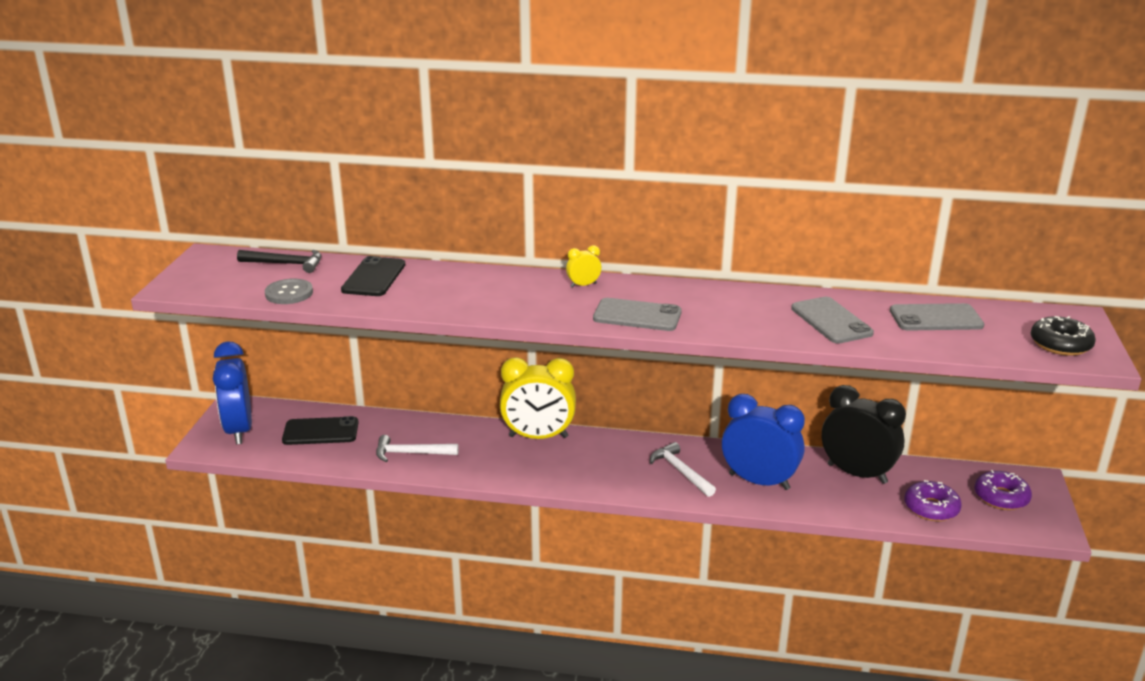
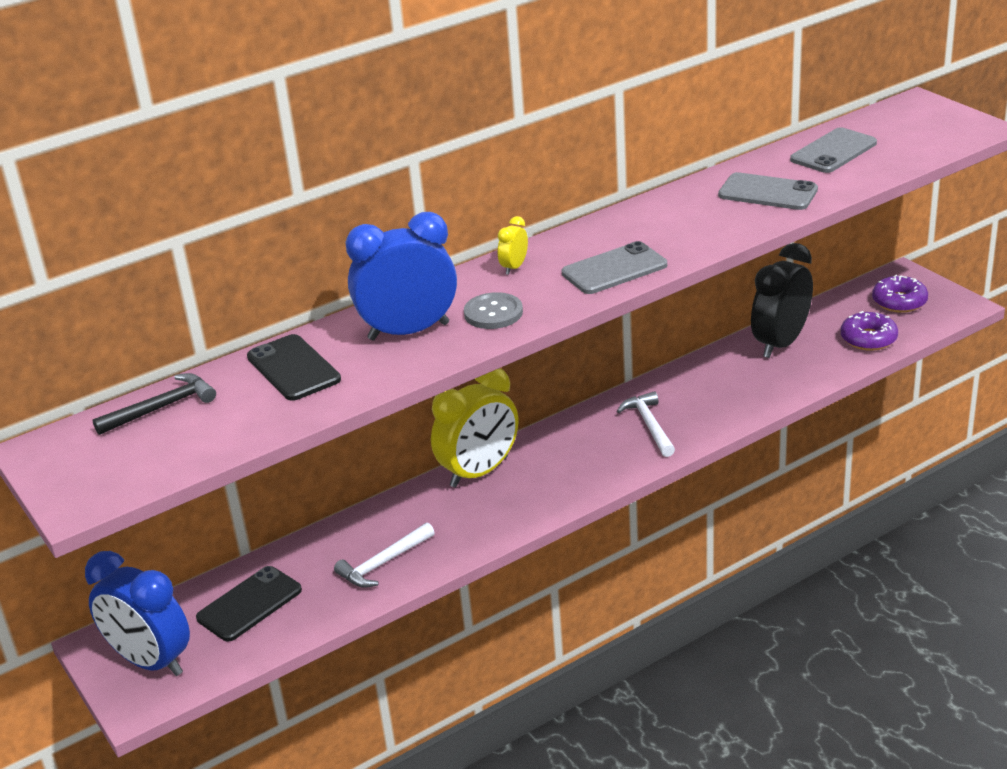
camera: 40 degrees left, 5 degrees up
grey button [265,279,313,304] -> grey button moved to [464,292,523,329]
white hammer [650,442,716,497] -> white hammer turned 60 degrees clockwise [617,391,675,457]
blue clock [722,394,805,490] -> blue clock moved to [345,212,457,341]
black clock [822,385,906,484] -> black clock turned 45 degrees counterclockwise [751,243,813,358]
black donut [1031,316,1096,356] -> none

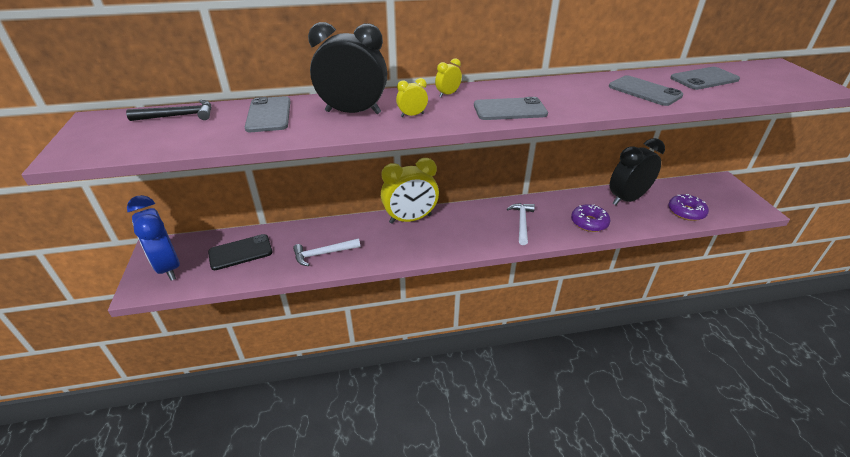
camera: 20 degrees right, 5 degrees up
black phone [247,334,341,401] -> grey phone [245,96,290,132]
blue clock [345,212,457,341] -> black clock [308,22,387,114]
grey button [464,292,523,329] -> yellow clock [396,78,428,117]
purple donut [872,275,928,313] -> purple donut moved to [571,204,610,232]

